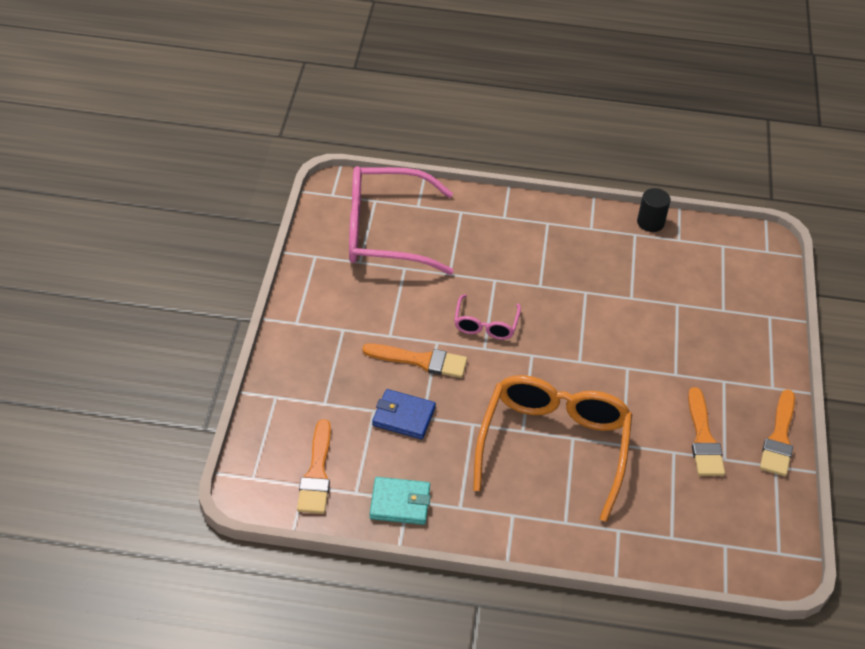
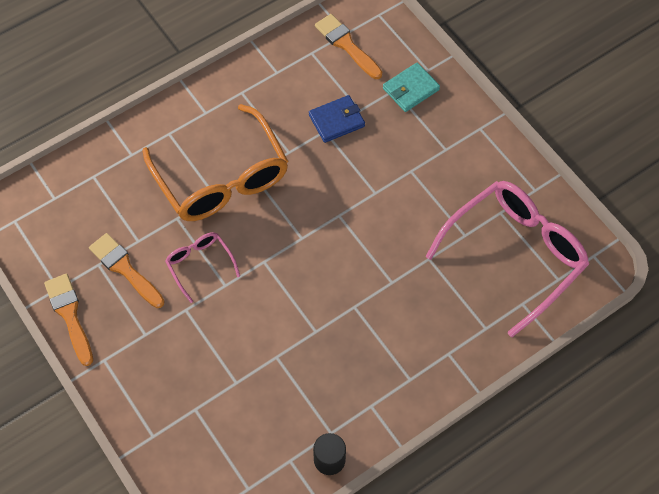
camera: 140 degrees right, 15 degrees up
orange brush [362,343,467,378] -> none
turquoise wallet [370,477,431,525] -> turquoise wallet moved to [383,63,440,112]
pink glasses [454,294,521,340] -> pink glasses moved to [165,232,240,303]

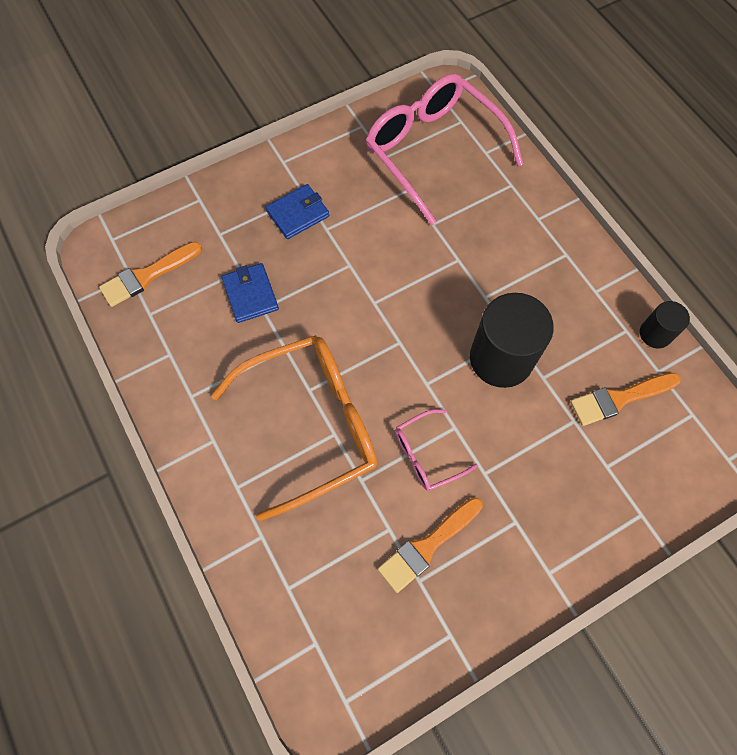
camera: 85 degrees left, 5 degrees up
orange brush [44,274,93,366] -> orange brush moved to [570,373,681,426]
turquoise wallet [383,63,440,112] -> none
none -> blue wallet [265,184,329,239]
none -> black cylinder [470,293,554,388]

